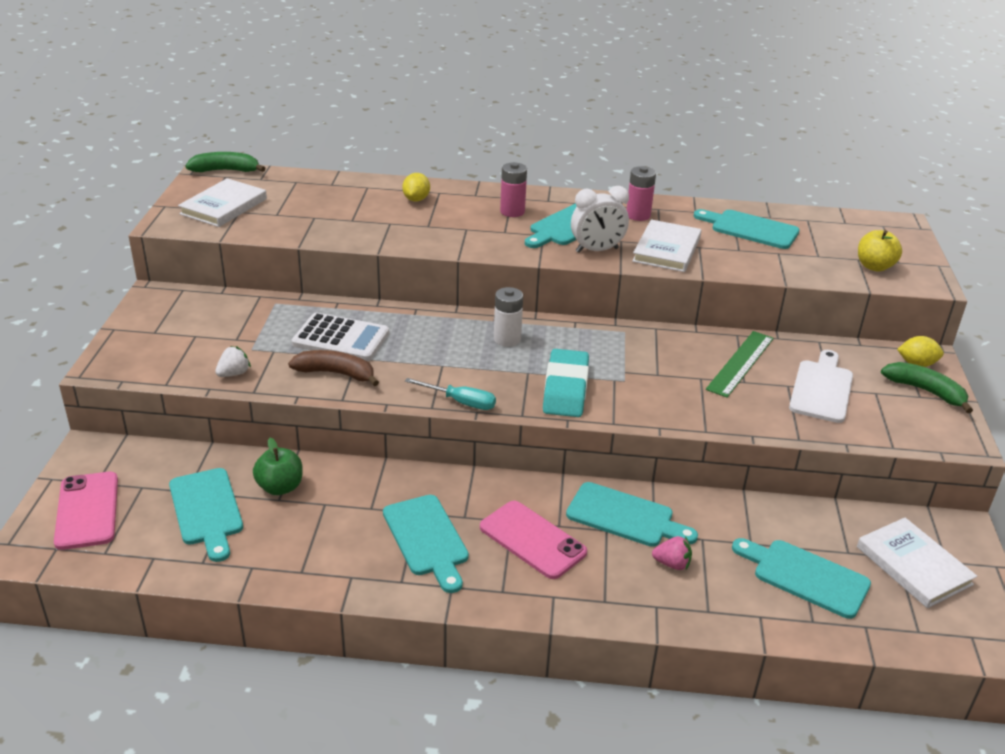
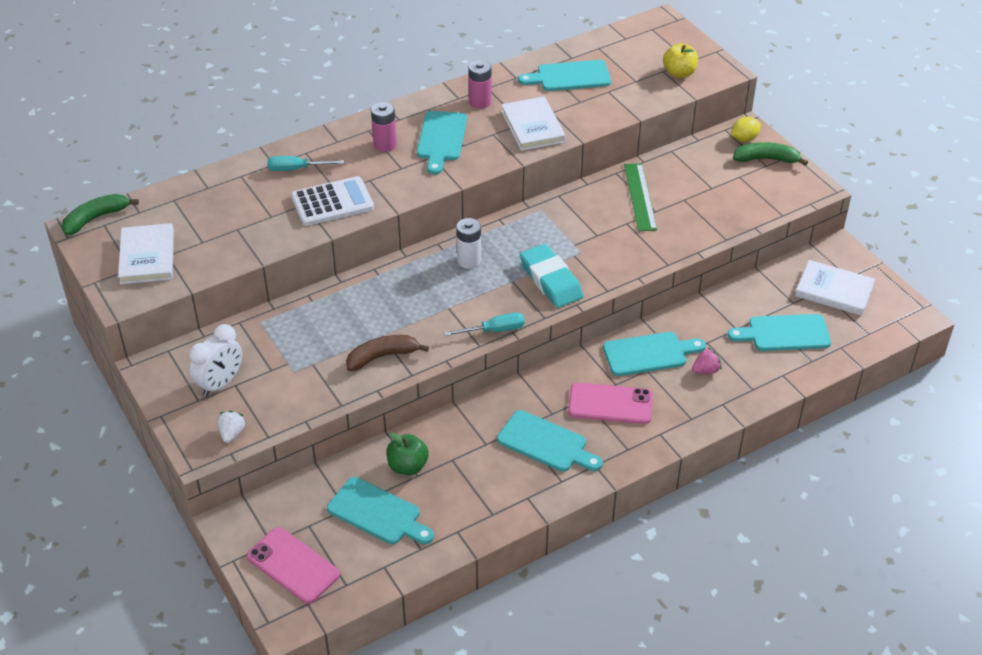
camera: 35 degrees left, 10 degrees up
white strawberry [215,346,251,377] -> white strawberry moved to [218,410,246,443]
white calculator [292,313,389,361] -> white calculator moved to [291,176,374,226]
yellow lemon [402,173,430,201] -> turquoise screwdriver [267,156,344,171]
white clock [571,186,629,253] -> white clock moved to [189,324,242,397]
white cutting board [789,350,853,423] -> none

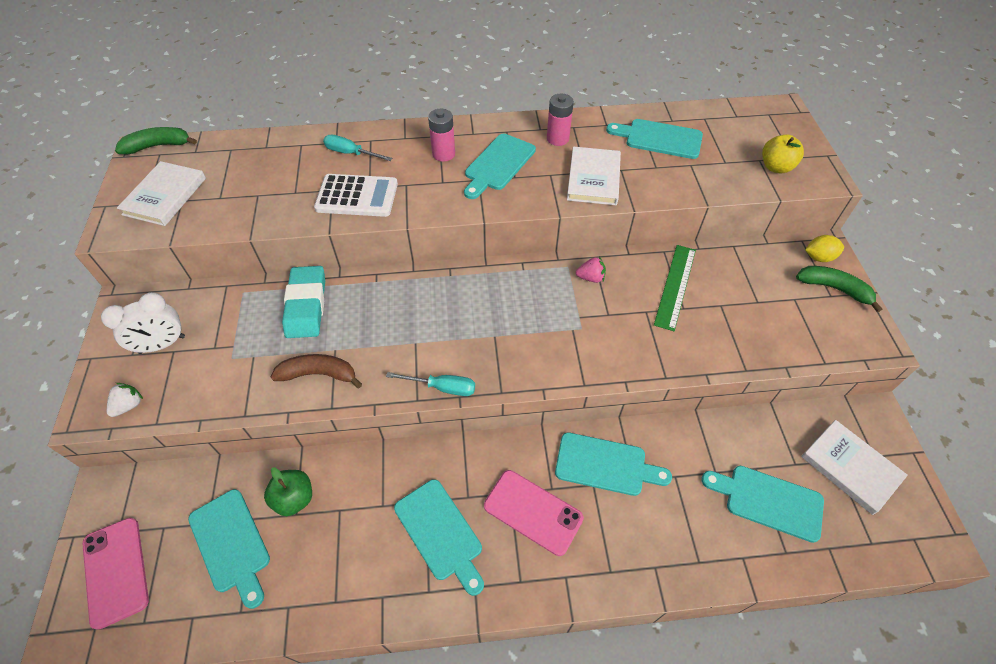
camera: 25 degrees right, 10 degrees up
white battery [456,218,481,269] -> none
turquoise eraser [520,244,583,308] -> turquoise eraser moved to [282,266,325,338]
pink strawberry [692,347,722,374] -> pink strawberry moved to [576,257,606,283]

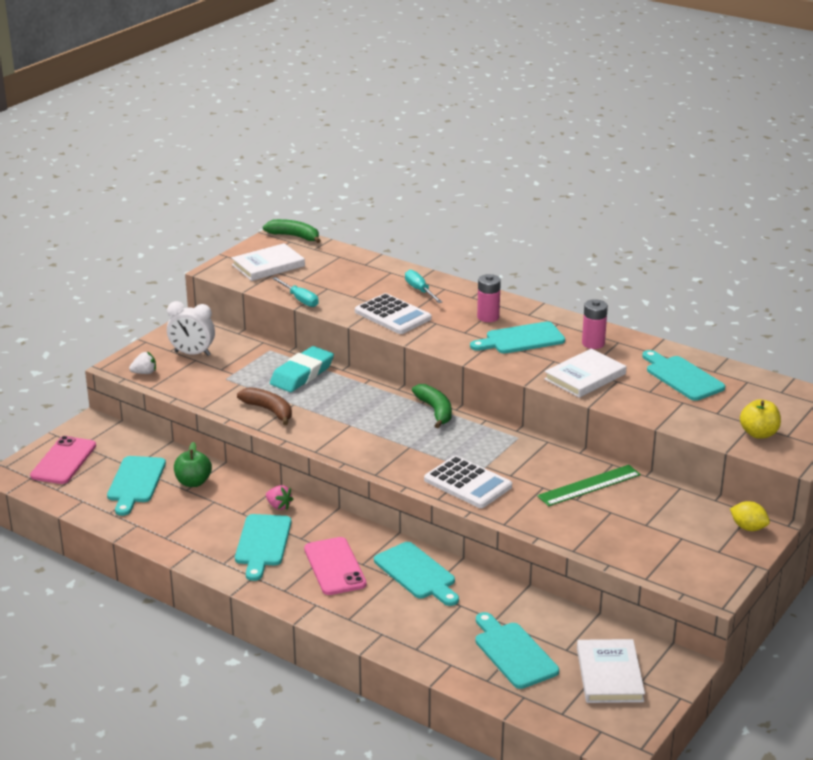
camera: 40 degrees right, 25 degrees down
turquoise screwdriver [386,372,475,396] -> turquoise screwdriver moved to [272,277,318,307]
pink strawberry [576,257,606,283] -> pink strawberry moved to [266,485,293,510]
green banana [796,266,883,312] -> green banana moved to [412,384,452,428]
none -> white calculator [424,455,512,508]

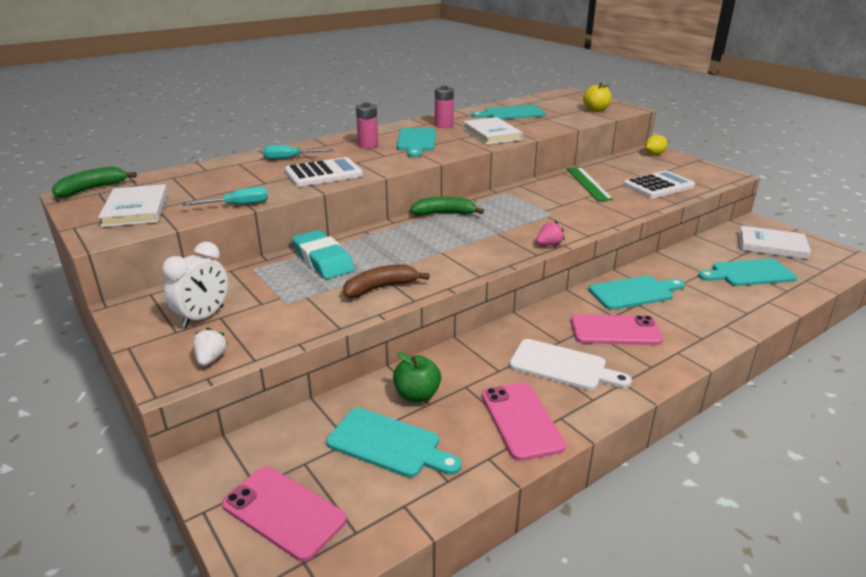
camera: 70 degrees left, 0 degrees up
turquoise cutting board [235,514,292,581] -> white cutting board [509,339,632,390]
pink strawberry [266,485,293,510] -> pink strawberry moved to [536,221,565,246]
white calculator [424,455,512,508] -> white calculator moved to [623,171,695,198]
none -> pink phone [482,383,566,461]

